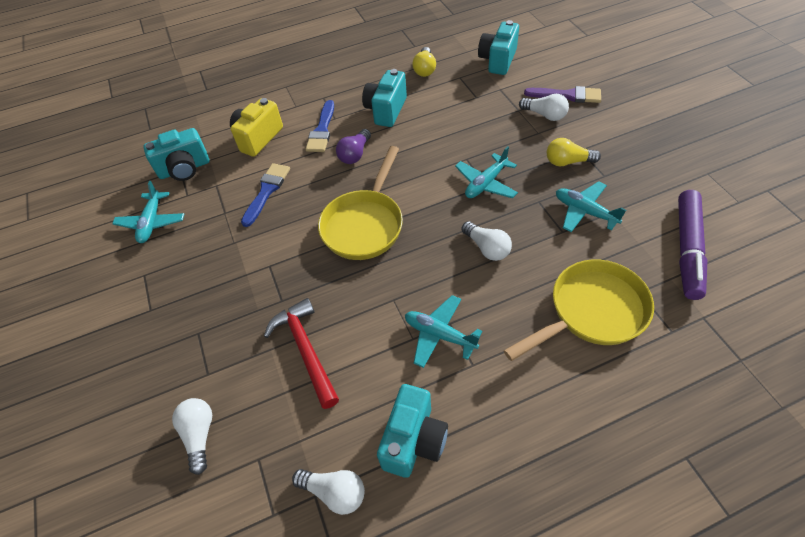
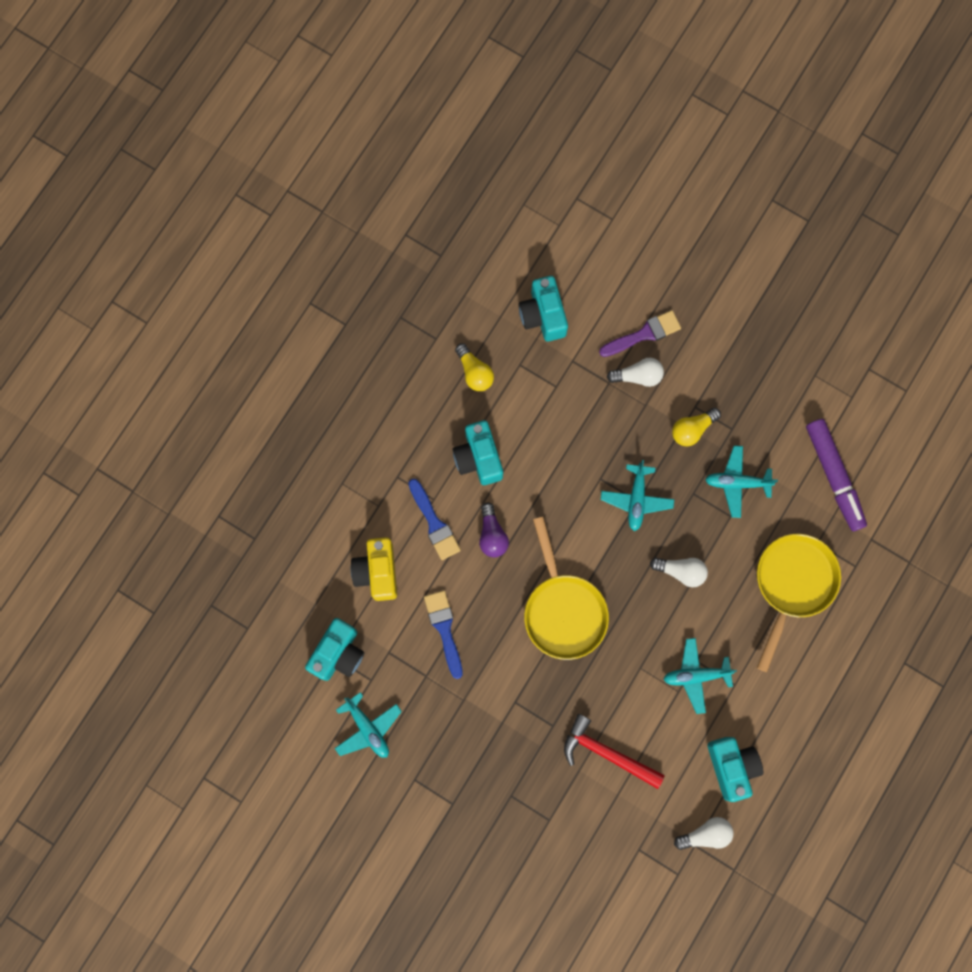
camera: 40 degrees left, 25 degrees up
white light bulb [172,398,212,475] -> none

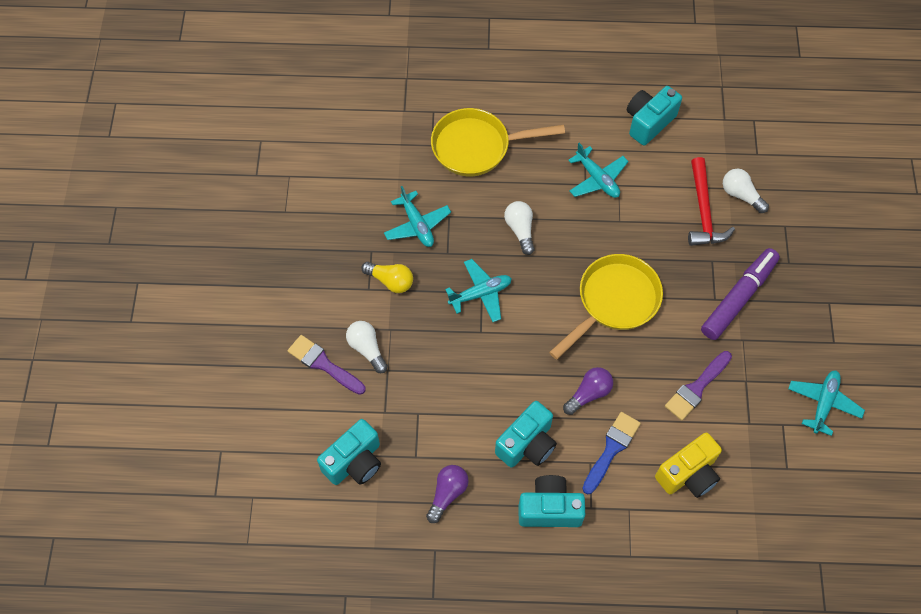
camera: 120 degrees left, 15 degrees down
turquoise camera [305,618,364,681] -> turquoise camera moved to [518,475,585,527]
blue brush [424,590,463,679] -> purple brush [665,351,732,421]
yellow light bulb [455,343,494,391] -> purple light bulb [426,465,469,523]
white light bulb [674,817,734,850] -> white light bulb moved to [723,169,769,213]
purple marker [806,419,867,531] -> purple marker moved to [701,248,780,340]

